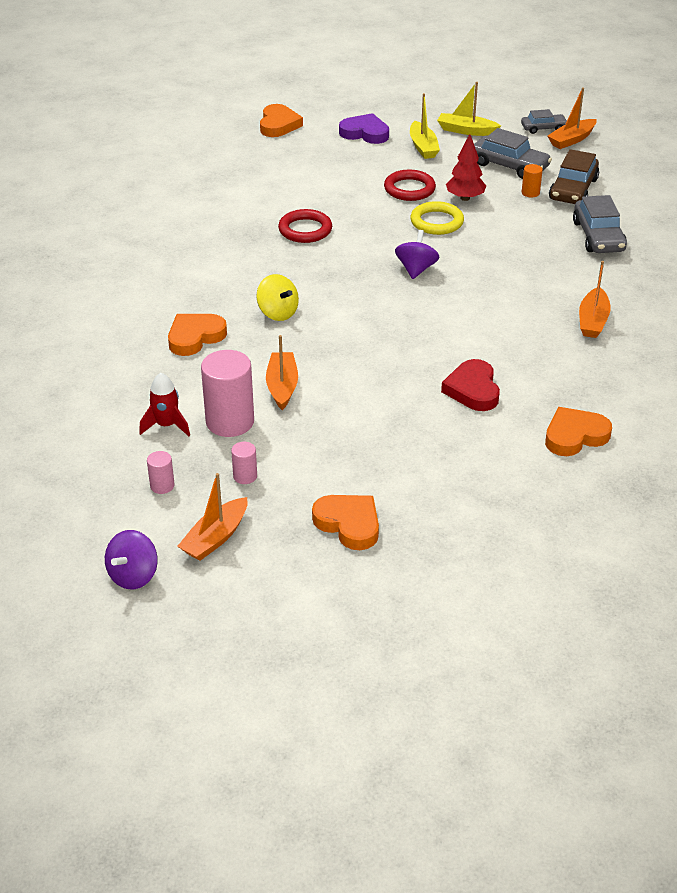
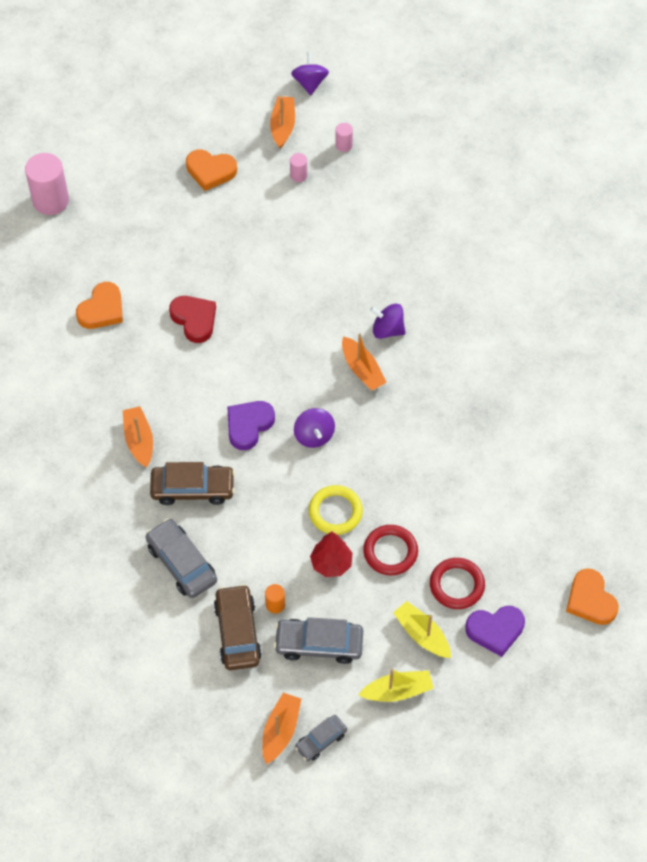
camera: 150 degrees right, 20 degrees up
red rocket [139,373,190,436] -> none
orange heart [168,314,227,356] -> none
pink cylinder [201,350,254,437] -> pink cylinder moved to [25,153,69,215]
yellow spinning top [256,274,299,321] -> purple spinning top [370,304,405,339]
orange boat [266,335,298,410] -> orange boat moved to [342,333,387,391]
red ring [278,209,332,243] -> red ring moved to [430,558,485,609]
none -> brown car [150,462,235,505]
none -> purple heart [227,401,275,450]

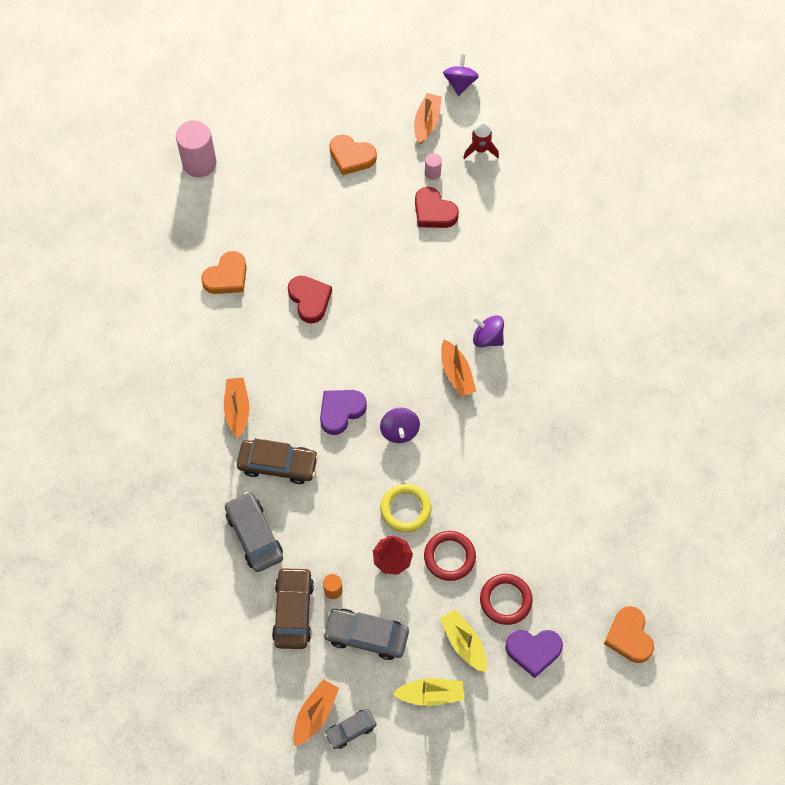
camera: 10 degrees right, 5 degrees up
pink cylinder [335,123,353,152] -> red rocket [463,122,499,159]
none -> red heart [415,187,459,228]

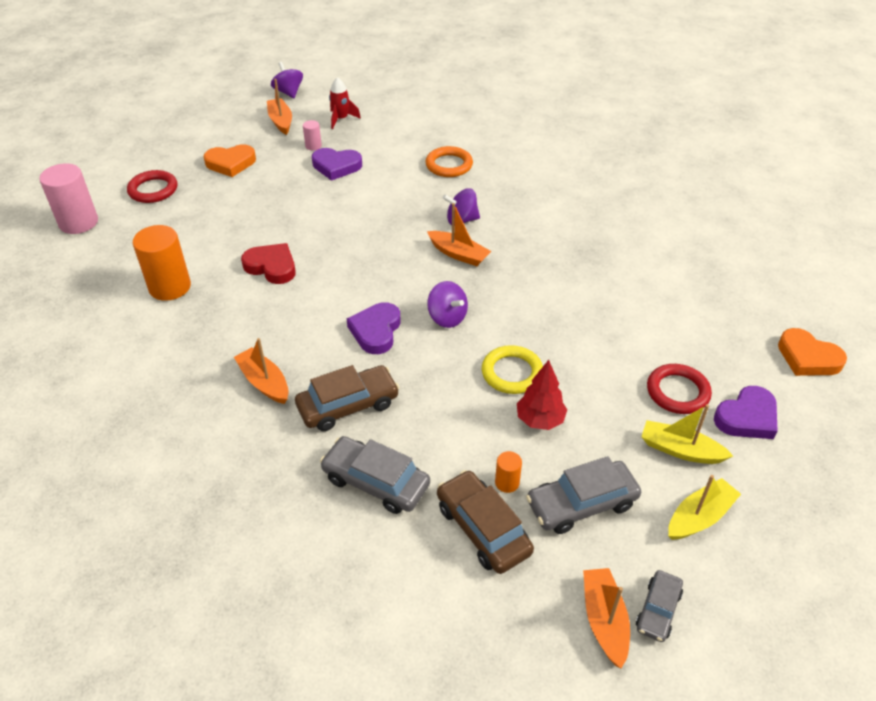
camera: 35 degrees left, 20 degrees down
orange heart [201,251,247,294] -> orange cylinder [133,225,191,301]
red heart [415,187,459,228] -> purple heart [312,148,362,181]
red ring [424,531,476,581] -> red ring moved to [127,170,177,203]
none -> orange ring [426,146,473,177]

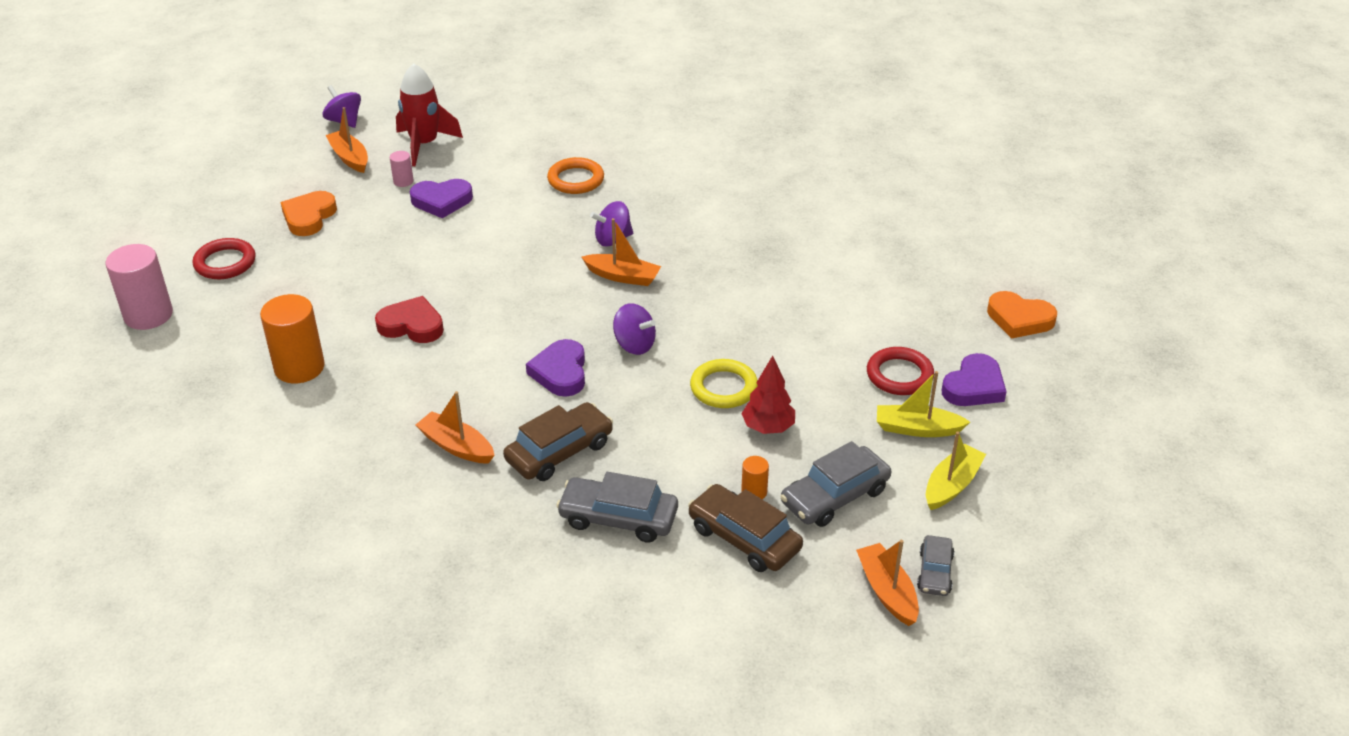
camera: 15 degrees left, 5 degrees down
orange heart [203,144,256,177] -> orange heart turned 135 degrees clockwise [281,191,337,236]
red rocket [329,77,361,129] -> red rocket [396,63,463,166], size x1.62

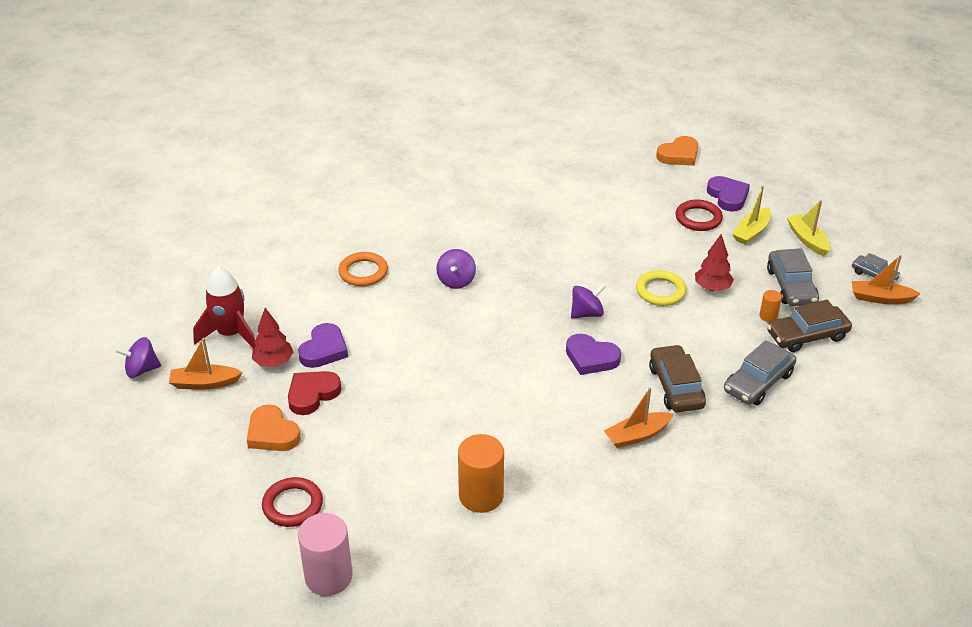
camera: 60 degrees left, 0 degrees up
red heart [375,296,444,343] -> red heart moved to [288,371,342,415]
pink cylinder [390,151,414,187] -> red tree [252,308,293,367]
orange boat [582,218,661,286] -> none

